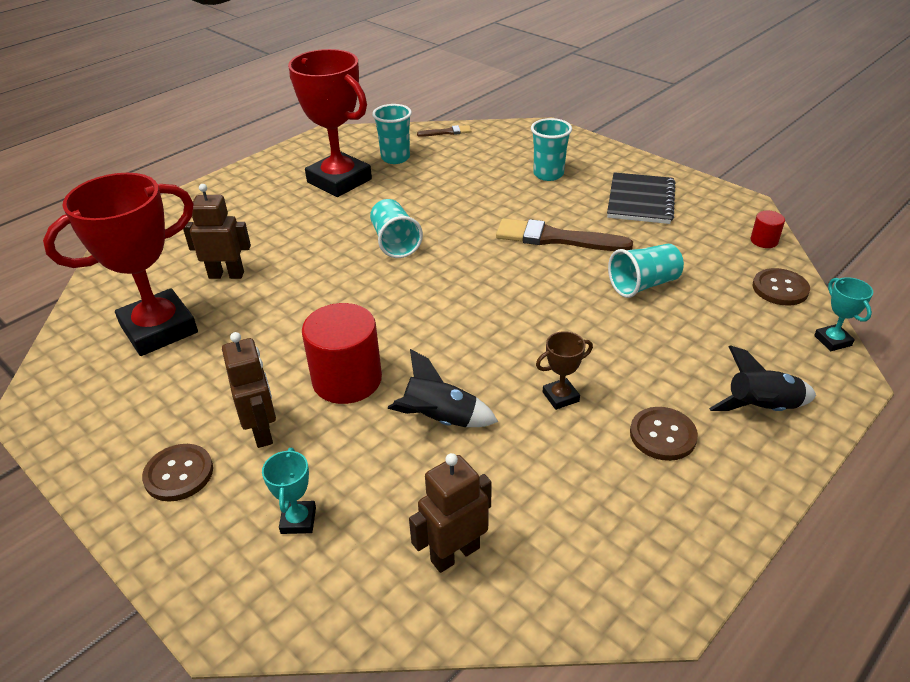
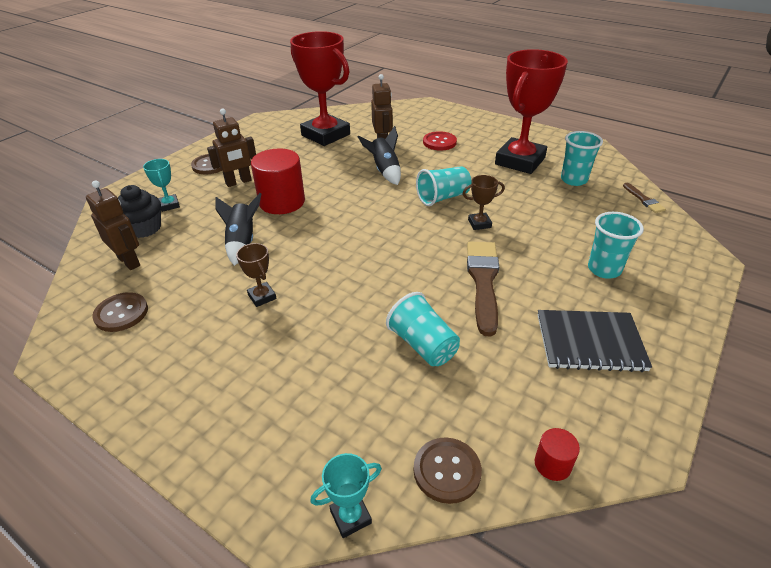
camera: 80 degrees right, 0 degrees up
turquoise trophy [262,448,316,534] -> turquoise trophy turned 75 degrees clockwise [143,159,180,212]
brown button [630,407,698,461] -> brown button moved to [92,292,148,332]
black rocket [709,345,816,411] -> black rocket moved to [358,126,401,185]
none -> black cupcake [118,185,161,238]
none -> red button [423,131,457,150]
none -> brown trophy [462,175,505,230]

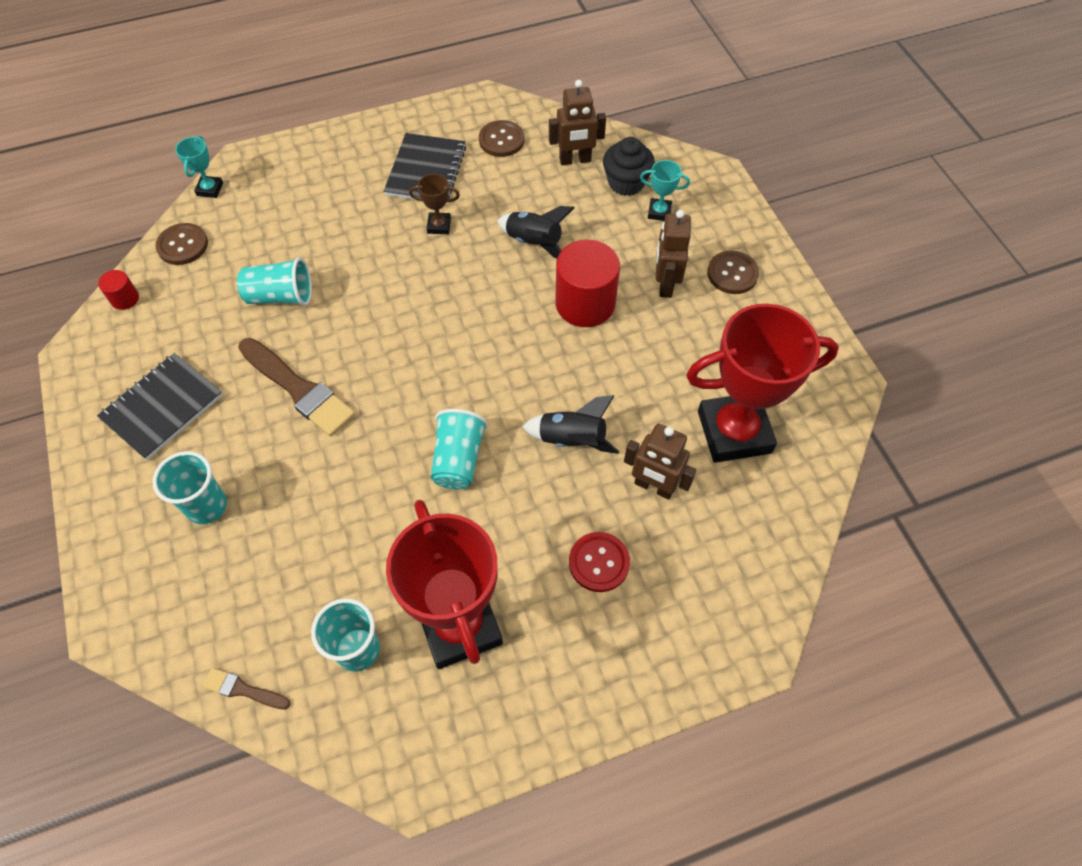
camera: 125 degrees right, 20 degrees up
brown trophy [462,175,505,230] -> none
none -> black notebook [384,133,466,200]

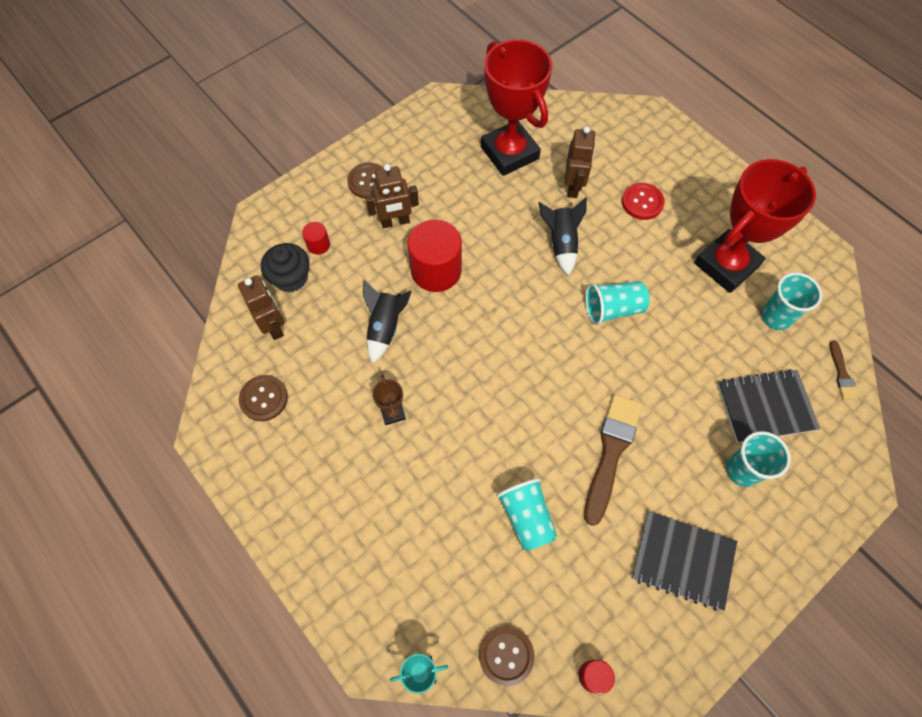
camera: 110 degrees left, 5 degrees up
black notebook [384,133,466,200] -> black notebook moved to [717,369,820,443]
turquoise trophy [640,160,690,221] -> red cylinder [302,222,330,255]

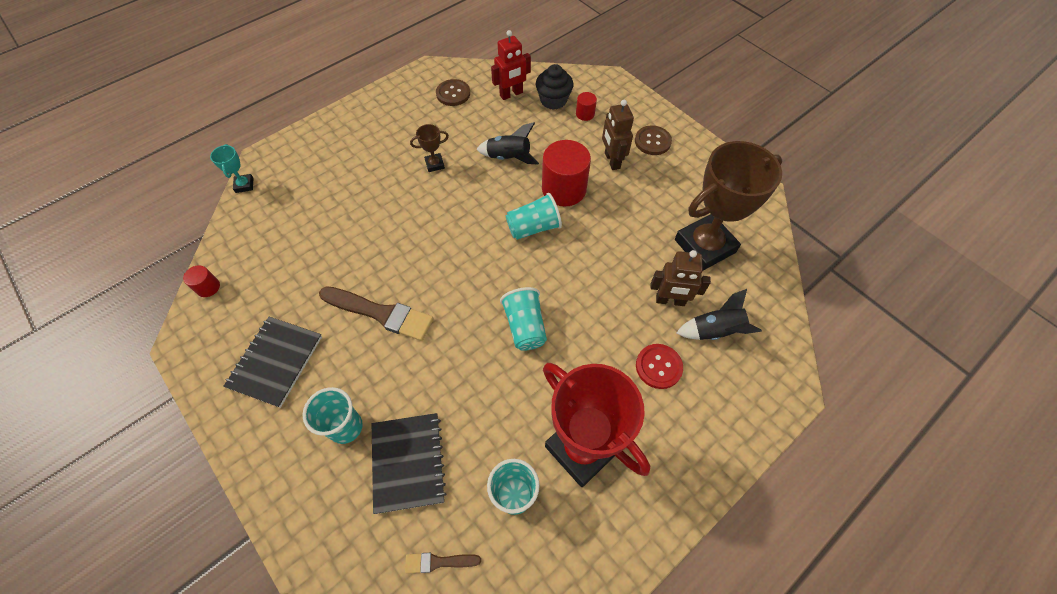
camera: 90 degrees right, 5 degrees down
brown robot [238,275,284,340] -> red robot [491,30,531,100]
brown button [479,626,535,686] -> none
red trophy [481,39,552,176] -> brown trophy [675,141,782,271]
turquoise cup [496,478,557,551] -> turquoise cup moved to [506,193,562,240]
black rocket [538,197,587,276] -> black rocket moved to [676,289,762,340]

